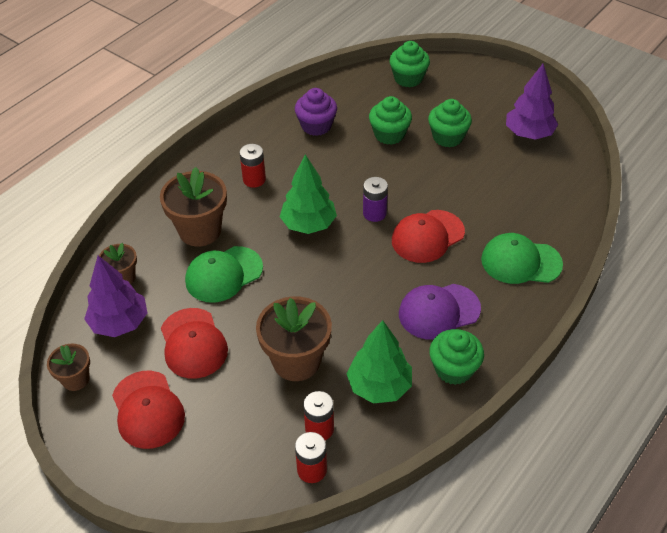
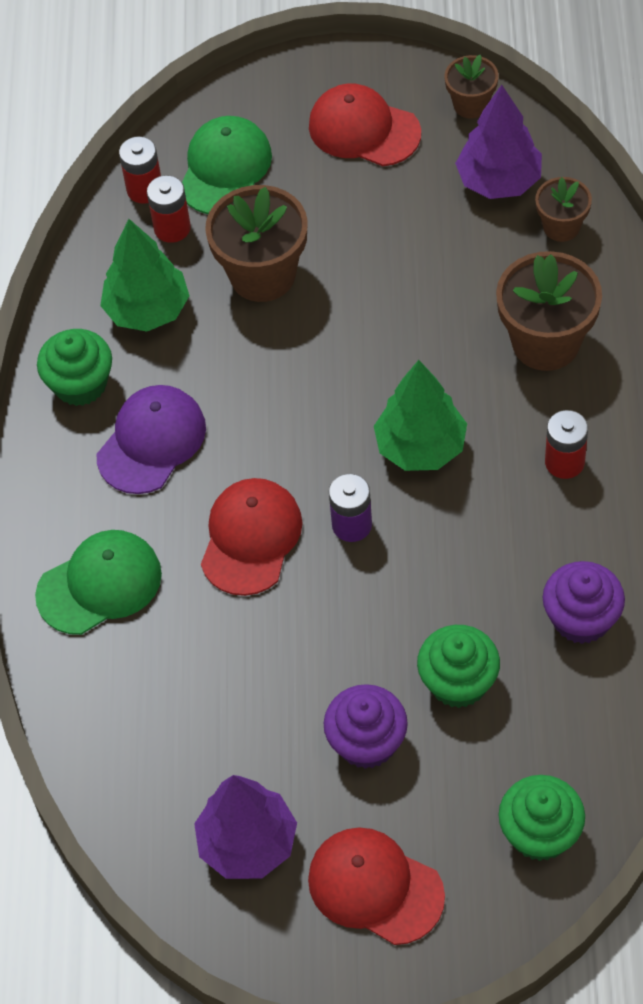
camera: 145 degrees right, 10 degrees up
red cap [161,308,228,379] -> red cap moved to [308,828,445,945]
green cap [185,246,263,303] -> green cap moved to [182,116,272,214]
green cupcake [428,99,472,147] -> purple cupcake [324,684,408,769]

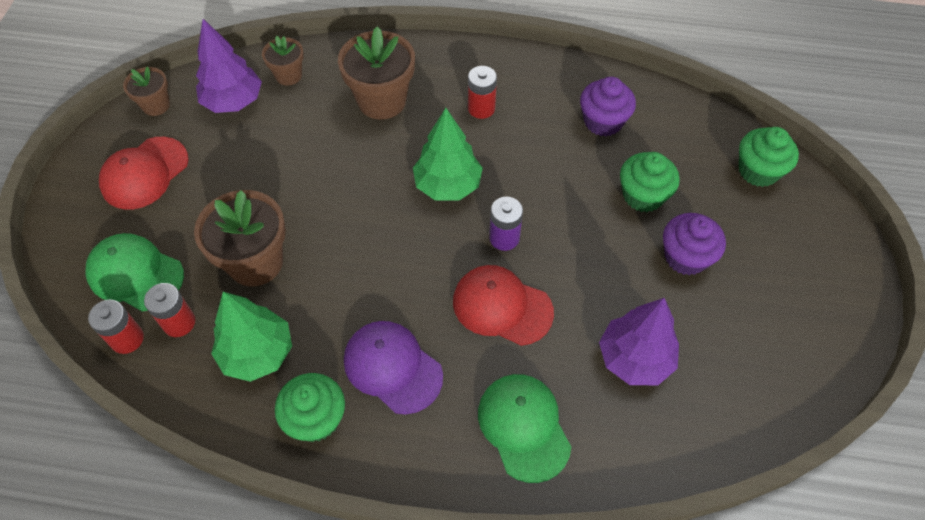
camera: 85 degrees left, 0 degrees up
purple tree [194,775,297,879] -> purple tree moved to [599,298,679,385]
red cap [308,828,445,945] -> none

